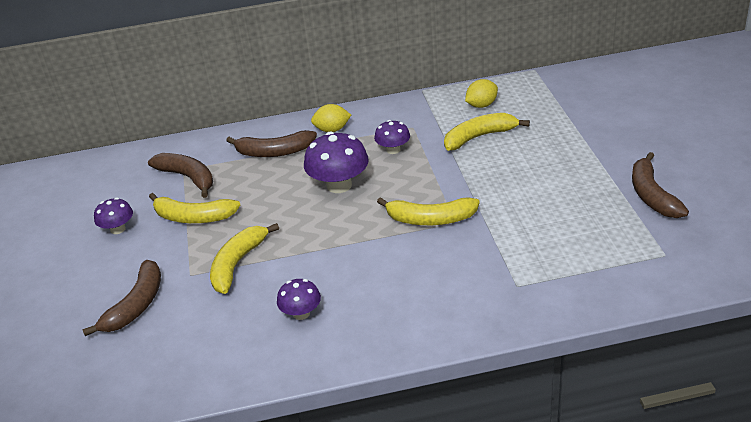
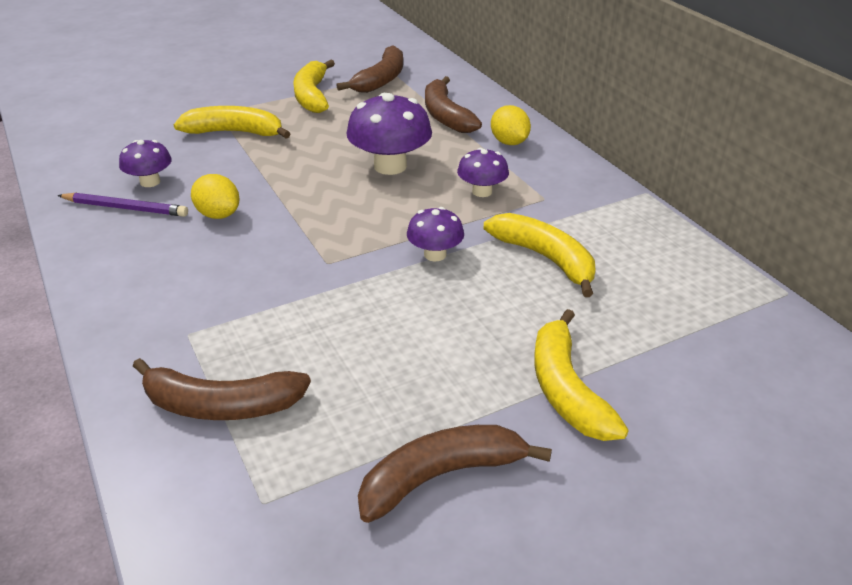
camera: 70 degrees right, 0 degrees up
brown banana [82,260,161,336] -> brown banana moved to [133,358,311,420]
purple mushroom [94,198,133,234] -> purple mushroom moved to [407,207,464,261]
yellow banana [377,197,480,225] -> yellow banana moved to [534,309,628,441]
yellow lemon [465,79,498,108] -> yellow lemon moved to [191,174,240,219]
none -> purple pencil [57,193,188,217]

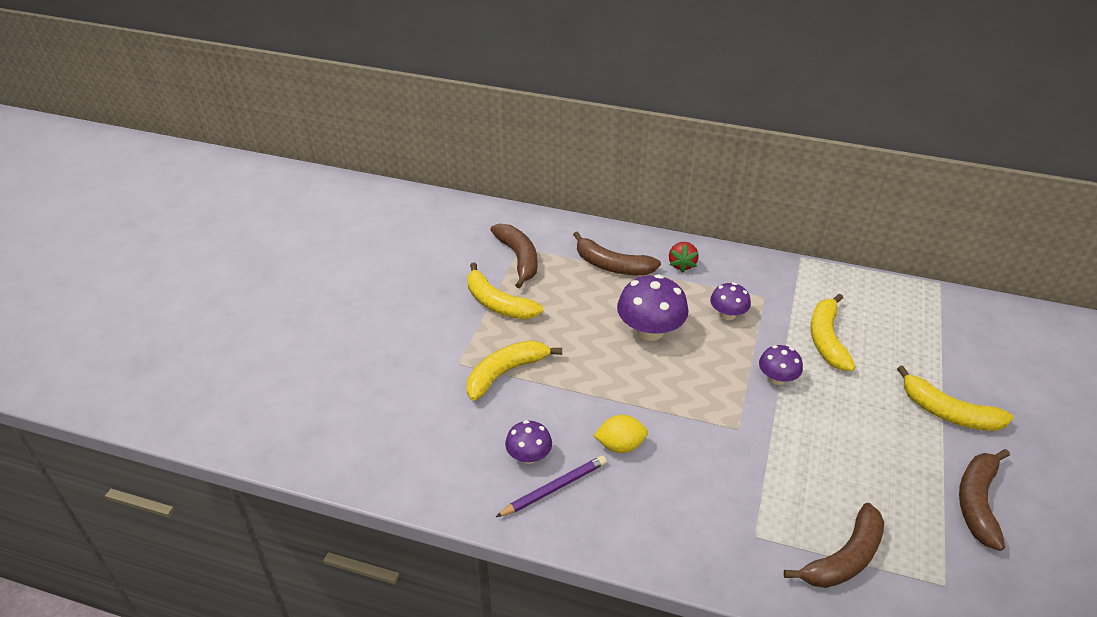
camera: 45 degrees left, 5 degrees up
yellow banana [484,213,596,297] -> yellow banana turned 90 degrees counterclockwise [810,294,855,371]
yellow lemon [491,105,531,145] -> red strawberry [669,242,699,273]

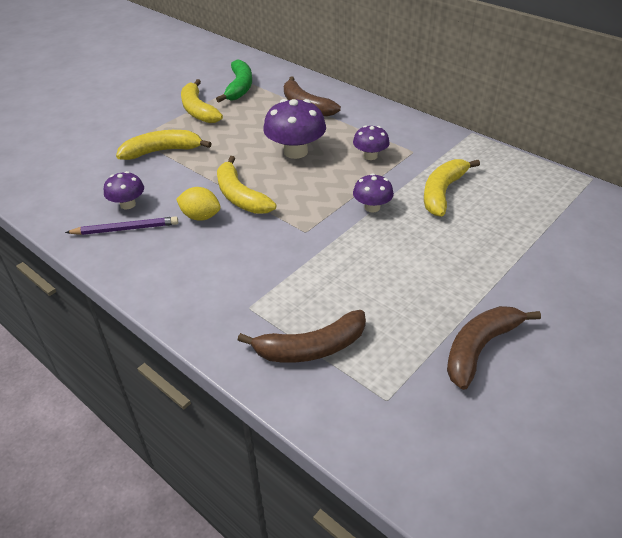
camera: 25 degrees right, 0 degrees up
brown banana [490,224,537,288] -> green banana [216,60,252,102]
red strawberry [669,242,699,273] -> none
yellow banana [897,365,1014,431] -> yellow banana moved to [217,156,276,214]

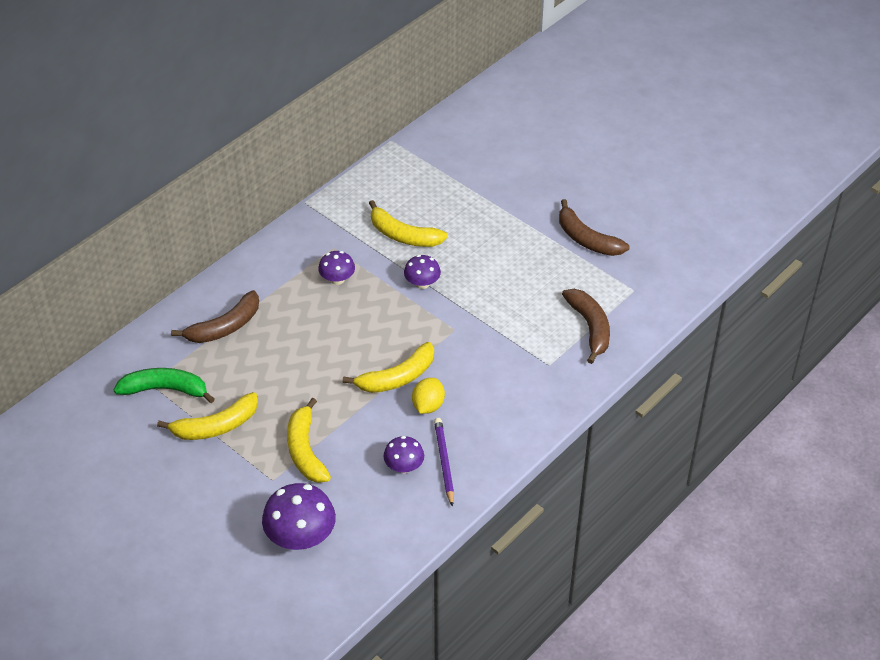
camera: 90 degrees left, 5 degrees up
purple mushroom [263,99,326,159] -> purple mushroom moved to [262,483,336,550]

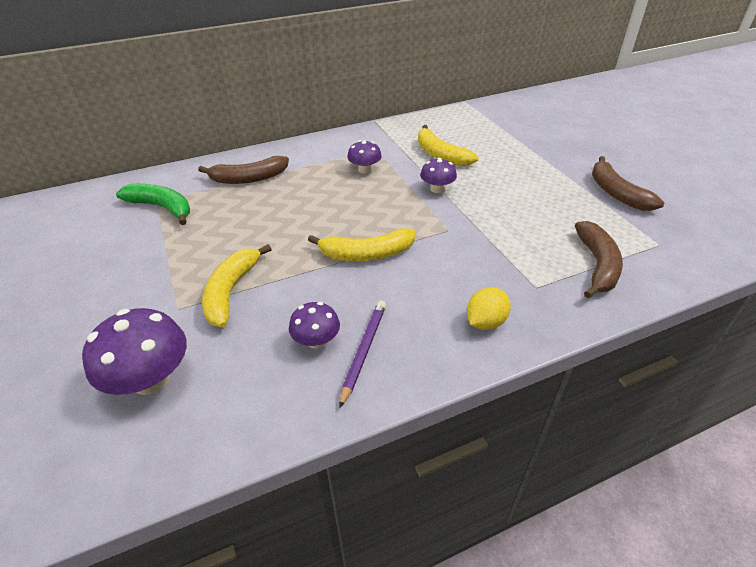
camera: 25 degrees right, 5 degrees down
yellow banana [157,392,258,440] -> none
yellow lemon [412,378,445,414] -> yellow lemon moved to [467,287,511,330]

